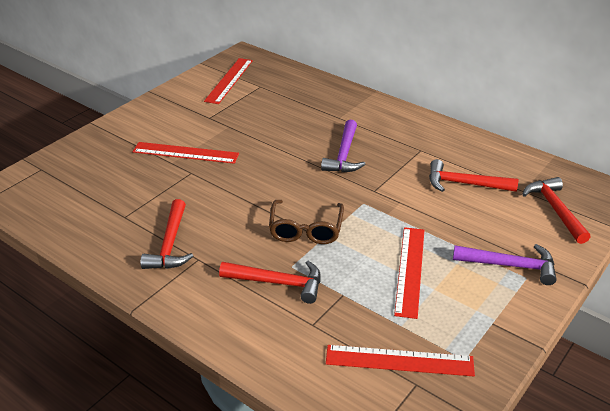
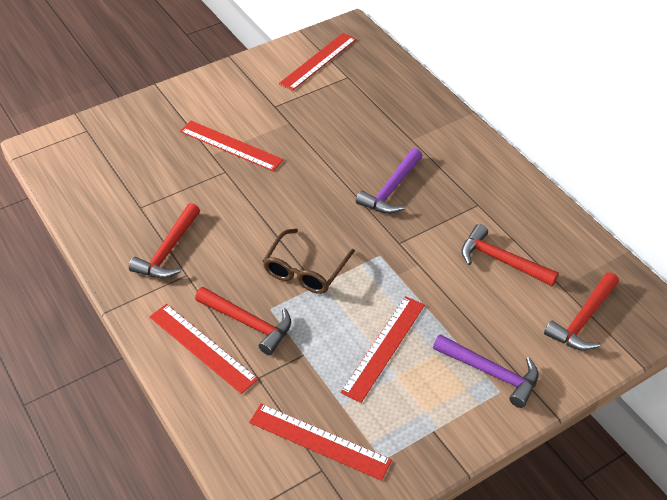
camera: 20 degrees right, 10 degrees up
red hammer [522,177,590,244] -> red hammer turned 150 degrees counterclockwise [544,272,619,351]
none -> red ruler [150,304,258,394]

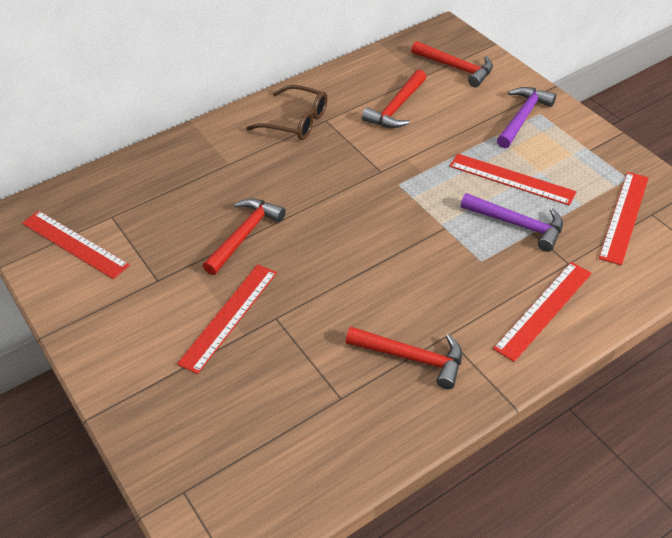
camera: 90 degrees left, 0 degrees up
red hammer [195,287,291,355] -> red hammer moved to [203,199,286,275]
brown glasses [263,228,355,294] -> brown glasses moved to [246,85,328,140]
purple hammer [356,148,423,214] -> purple hammer moved to [461,193,563,252]

